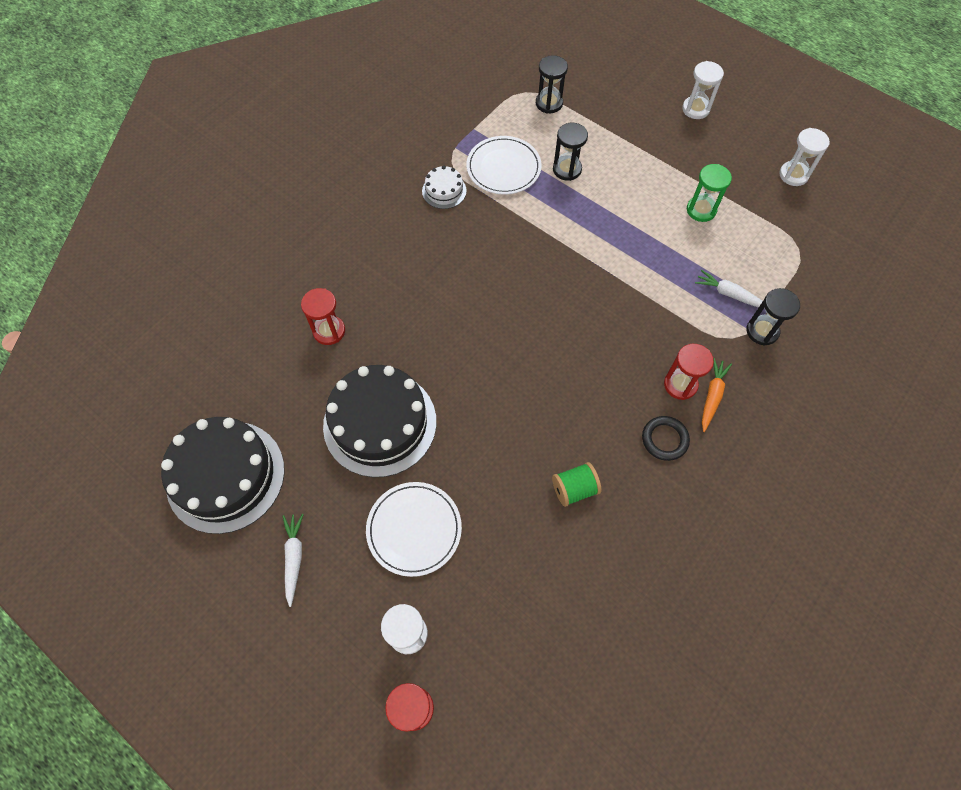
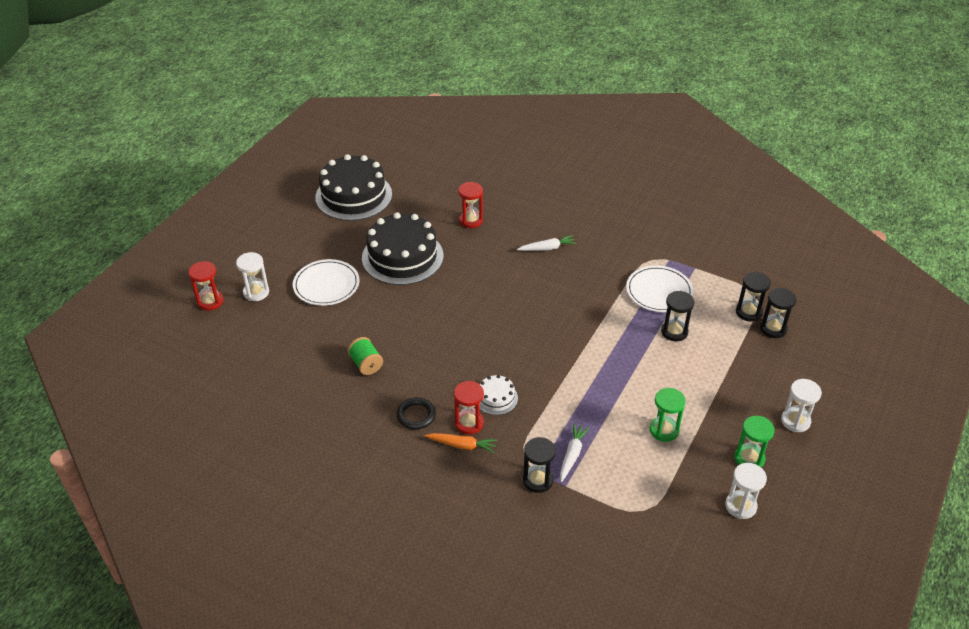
camera: 80 degrees right, 20 degrees down
white carrot [282,514,304,607] -> white carrot moved to [517,235,577,251]
white cake [422,166,467,209] -> white cake moved to [480,375,518,415]
none -> green hourglass [734,416,775,467]
none -> black hourglass [760,288,796,338]

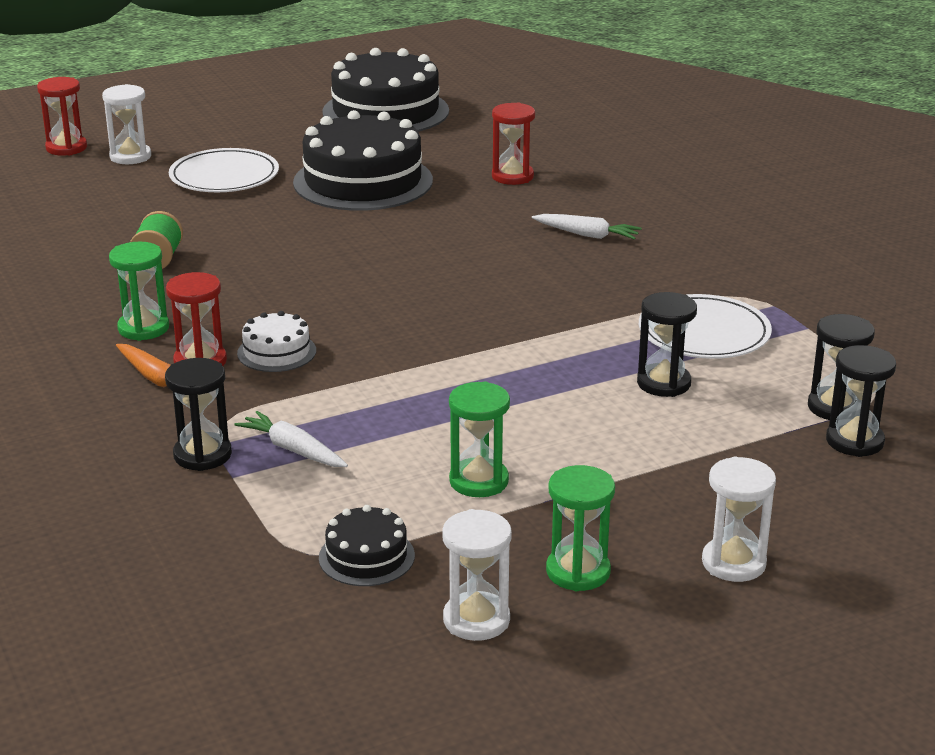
camera: 35 degrees right, 15 degrees down
black ring [397,397,436,430] -> green hourglass [109,242,169,341]
white carrot [560,423,589,482] -> white carrot turned 105 degrees counterclockwise [235,411,348,467]
none -> black cake [319,505,415,586]

